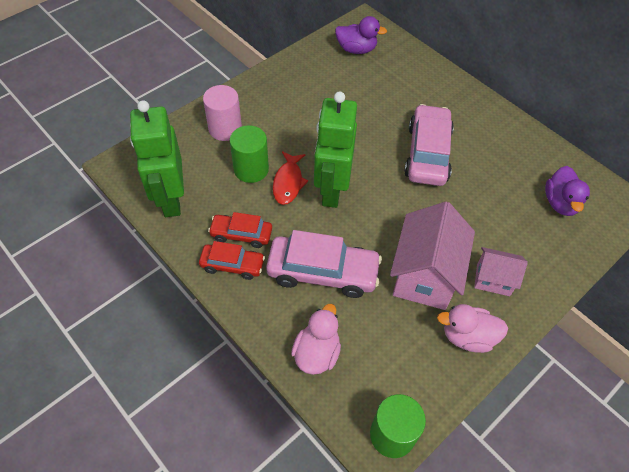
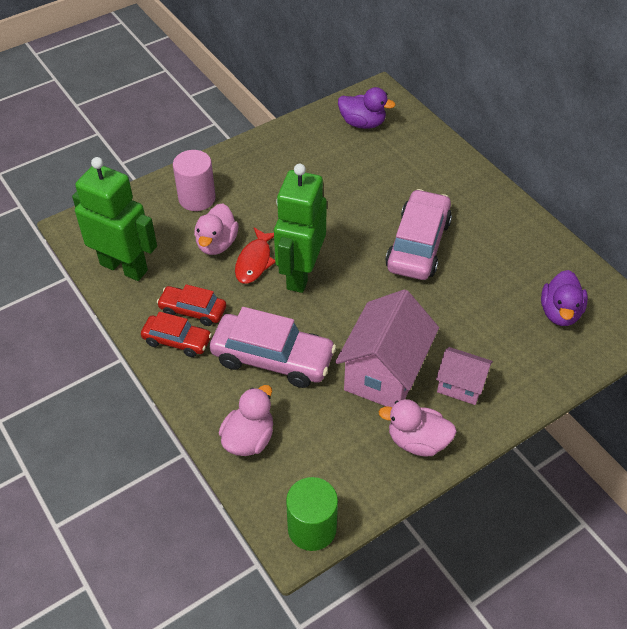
camera: 10 degrees right, 5 degrees down
green robot [130,100,184,217] -> green robot turned 120 degrees clockwise [72,157,157,281]
green cylinder [230,125,269,183] -> pink duck [194,203,239,255]

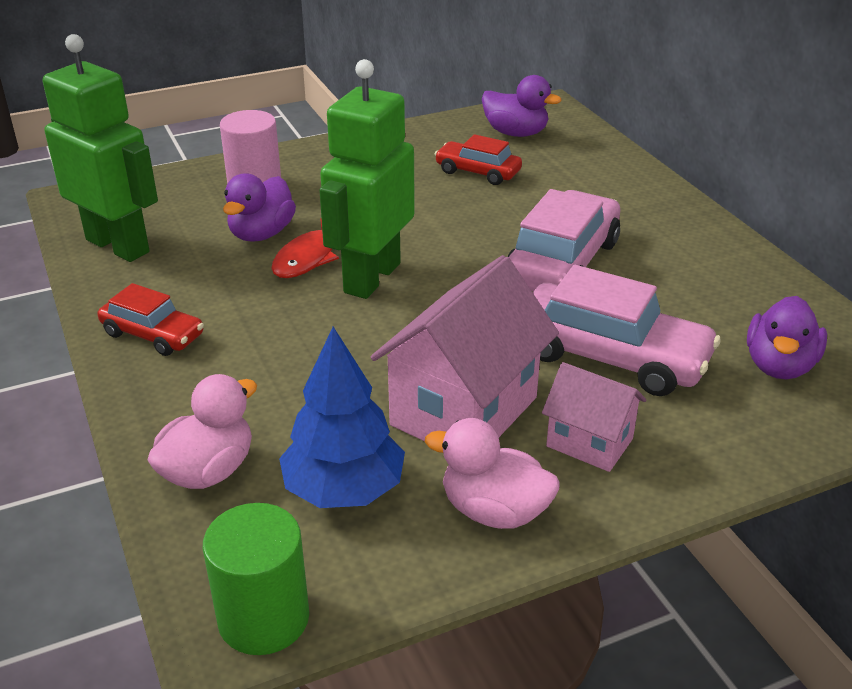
camera: 10 degrees right, 15 degrees down
red car [157,284,226,326] -> red car moved to [435,134,522,185]
pink duck [194,203,239,255] -> purple duck [223,173,296,241]
pink car [210,307,336,388] -> pink car moved to [533,265,721,396]
none -> blue tree [279,327,405,508]

